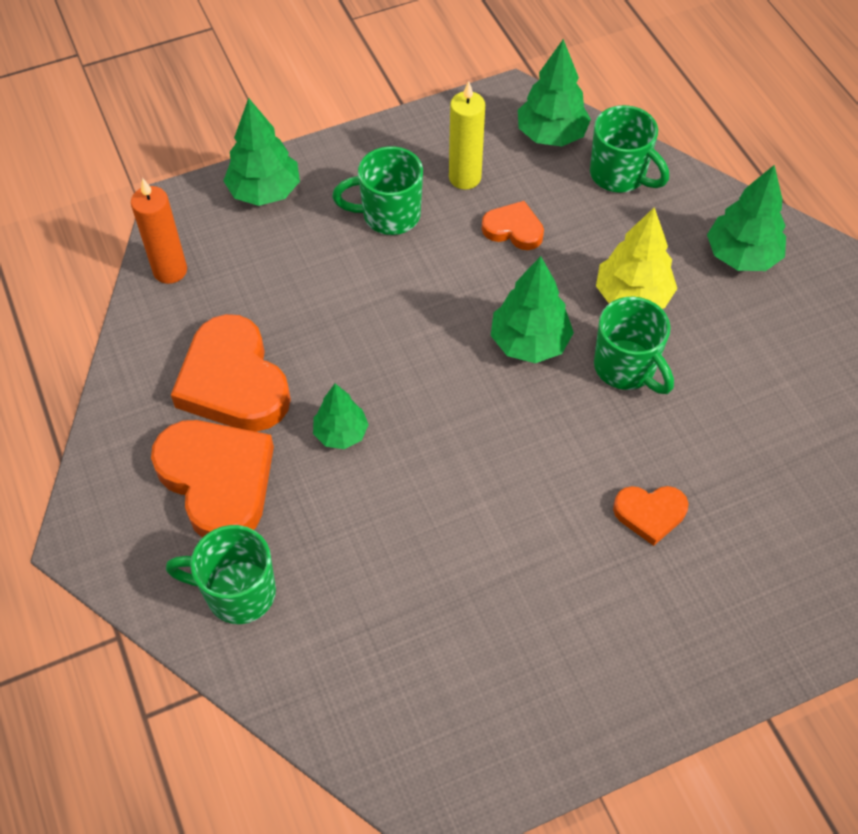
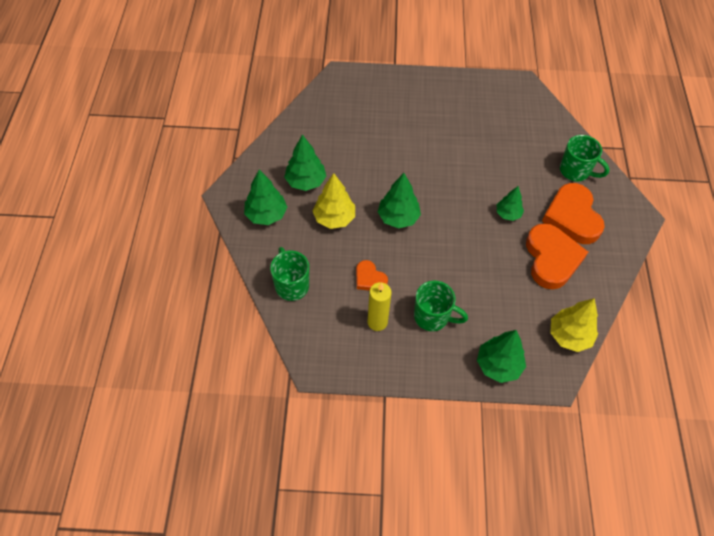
camera: 155 degrees left, 0 degrees up
orange candle [131,178,187,284] -> yellow tree [550,298,598,352]
green tree [518,39,591,146] -> green tree moved to [284,134,326,191]
green mug [594,297,674,394] -> none
orange heart [613,486,689,546] -> none

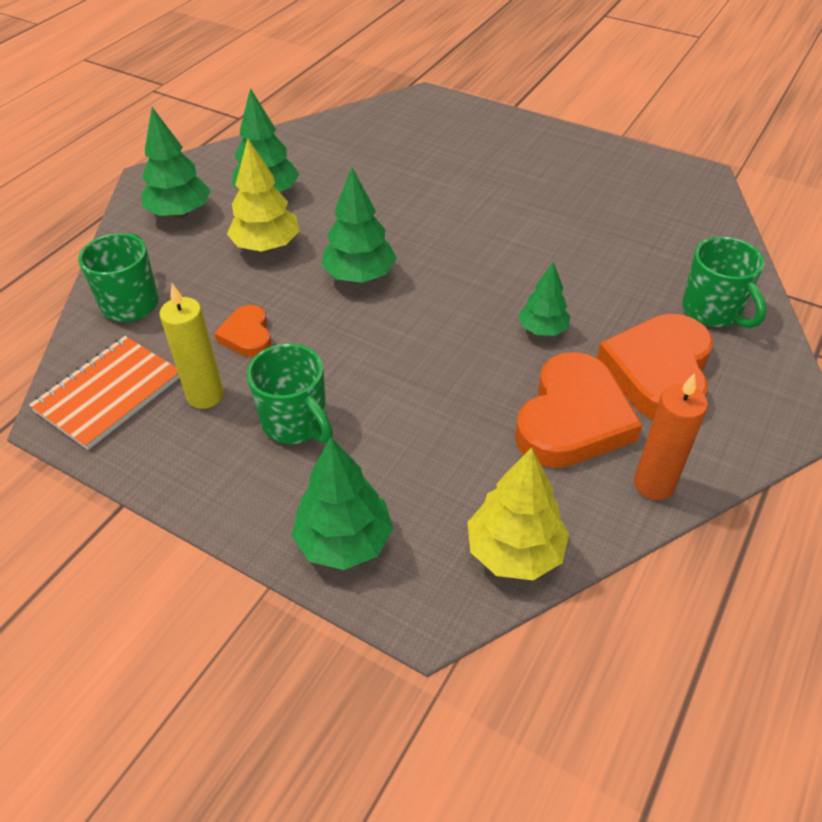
camera: 30 degrees right, 10 degrees down
none -> orange notebook [29,336,180,450]
none -> orange candle [634,373,708,500]

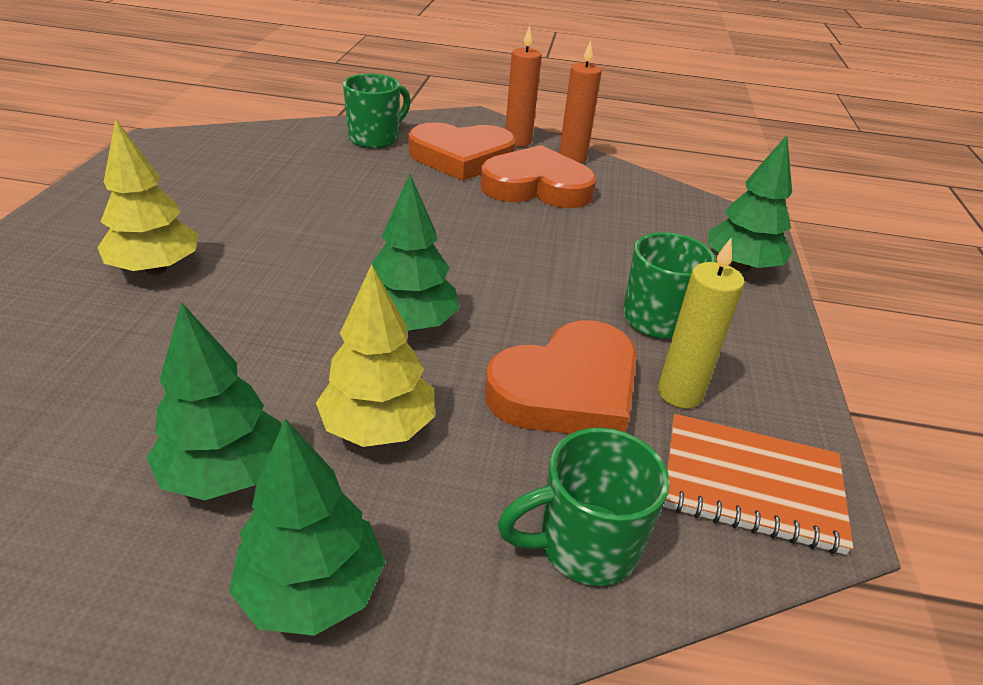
camera: 115 degrees left, 10 degrees down
orange heart [214,305,272,357] -> orange heart [485,320,637,434], size x1.92
yellow tree [468,448,569,580] -> yellow tree moved to [97,119,198,275]
green tree [518,262,570,336] -> none
none -> orange candle [505,26,542,147]

